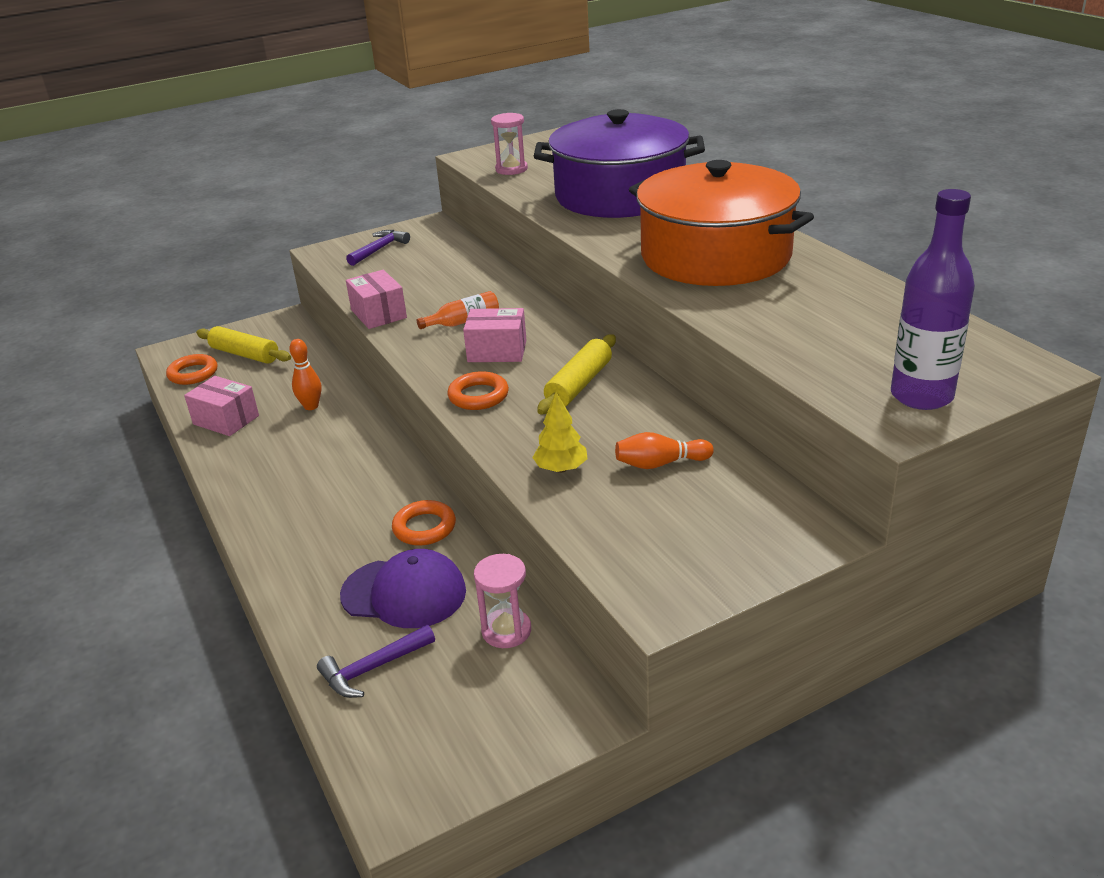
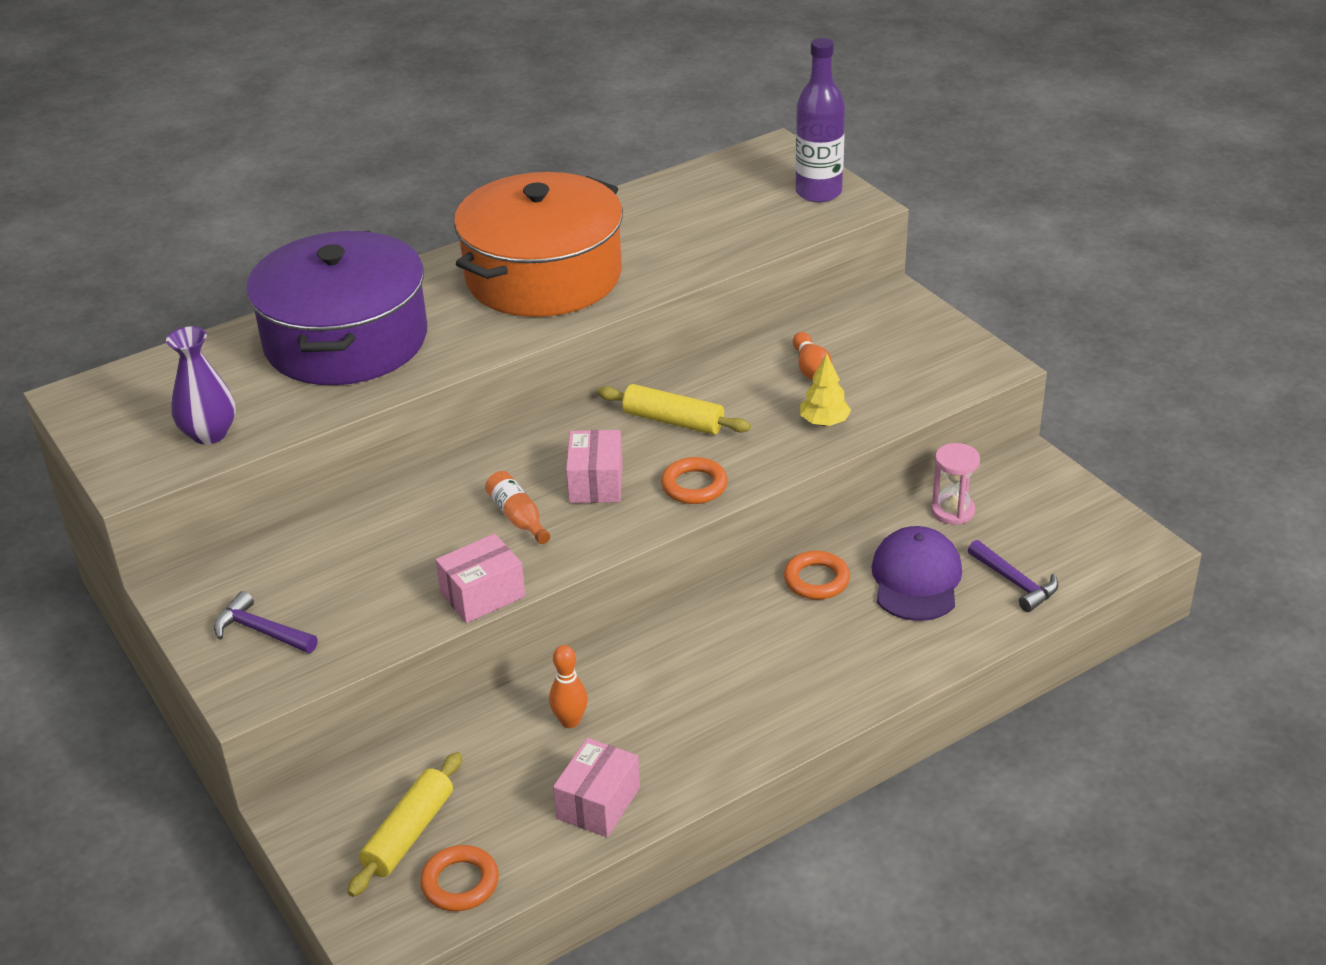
camera: 95 degrees left, 5 degrees up
pink hourglass [491,113,528,175] -> purple vase [166,326,236,445]

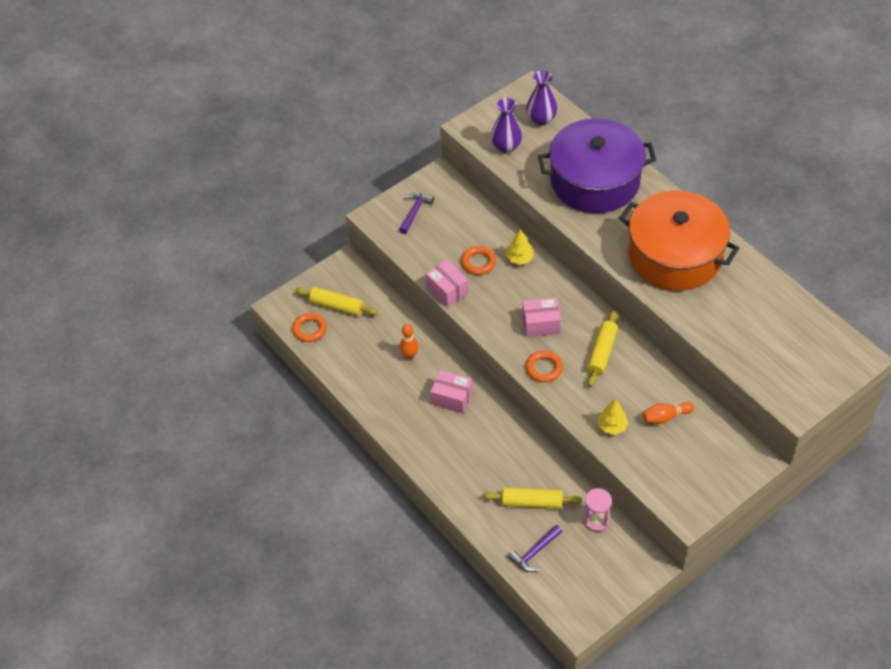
camera: 85 degrees right, 15 degrees up
orange bottle [485,471,550,544] -> none
pink box [553,738,640,837] -> pink box moved to [430,370,473,413]
orange ring [784,551,850,600] -> orange ring moved to [461,246,496,275]
purple bottle [795,38,845,203] -> none
purple cap [871,526,962,621] -> yellow rolling pin [483,487,582,508]
none -> yellow tree [506,229,534,265]
none -> purple vase [526,70,557,126]

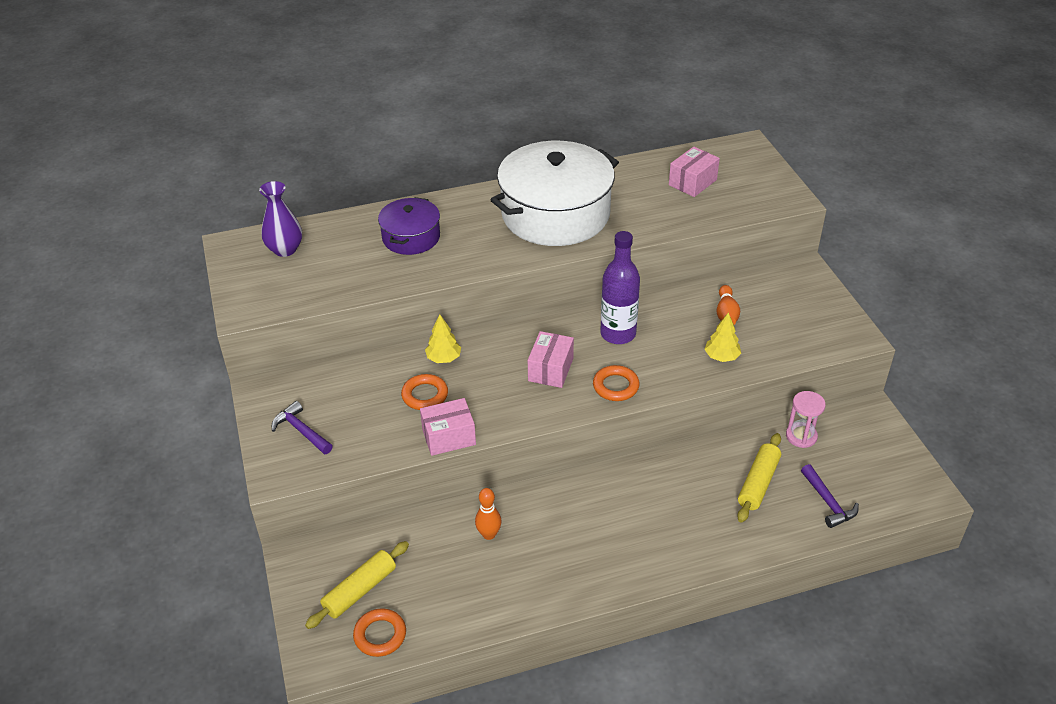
camera: 70 degrees left, 10 degrees down
pink box [430,370,473,413] -> pink box moved to [669,147,720,197]
purple vase [491,98,522,153] -> none
purple pot [538,118,656,213] -> purple pot [378,197,440,255], size x0.52
yellow rolling pin [587,310,618,387] -> purple bottle [600,231,640,344]
orange pot [619,190,739,291] -> white pot [490,141,619,246]

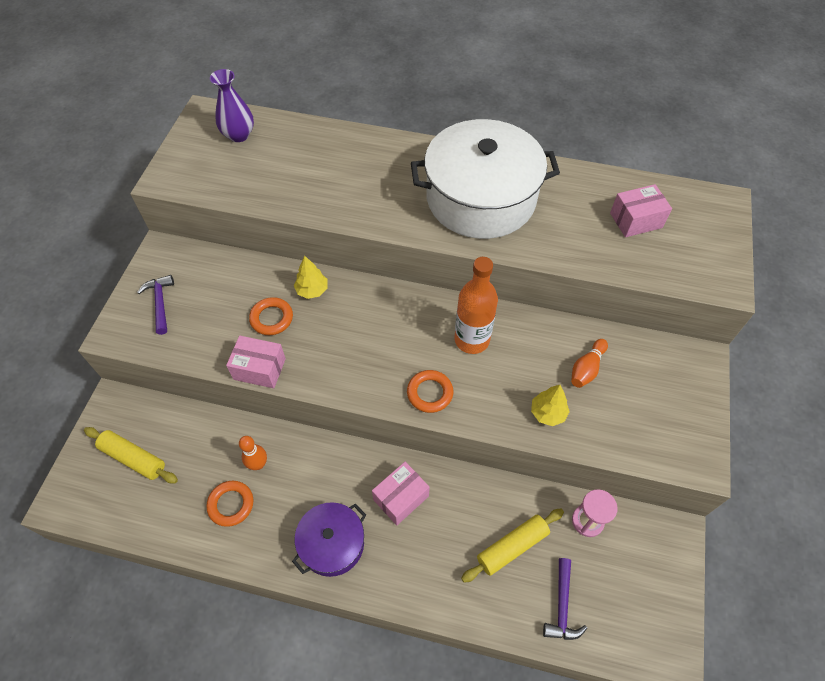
camera: 30 degrees right, 15 degrees up
yellow rolling pin [305,541,409,629] -> yellow rolling pin turned 45 degrees clockwise [84,427,178,483]
orange ring [353,608,406,657] -> orange ring moved to [206,481,253,527]
purple pot [378,197,440,255] -> purple pot moved to [292,502,366,577]
pink box [528,331,574,388] -> pink box moved to [372,462,430,525]
purple bottle [600,231,640,344] -> orange bottle [454,257,498,354]

